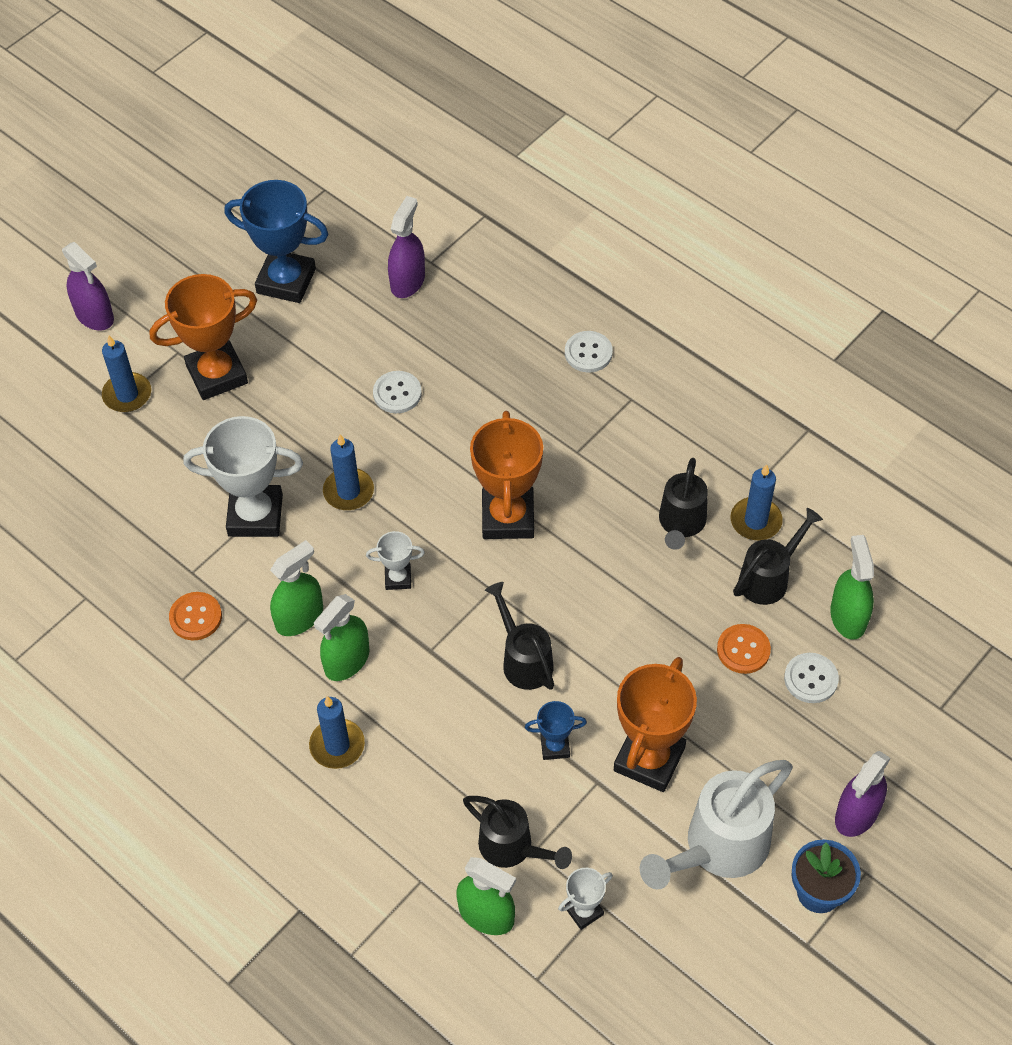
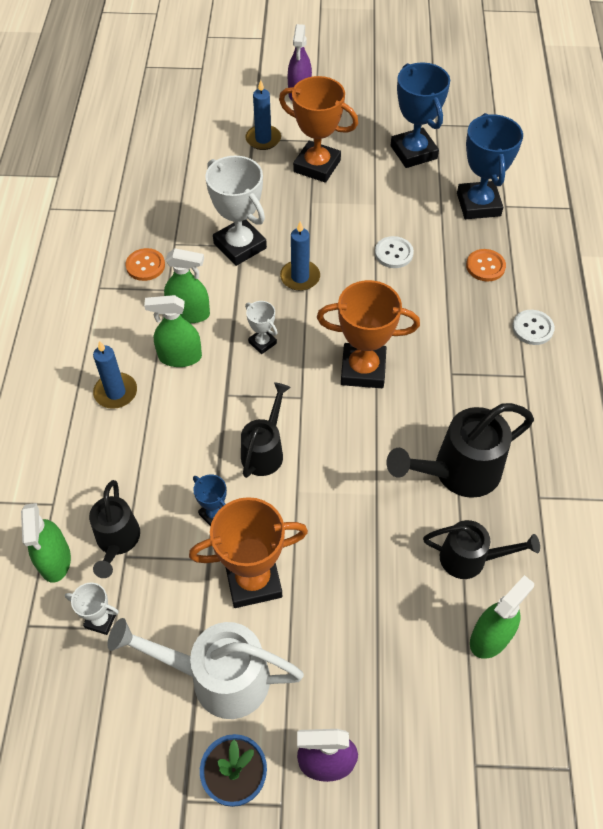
camera: 50 degrees right, 0 degrees up
purple spray bottle [388,196,425,298] -> blue trophy [457,113,523,219]
orange trophy [470,411,543,539] -> orange trophy turned 45 degrees clockwise [317,280,420,388]
black watering can [659,458,708,550] -> black watering can [387,403,534,498], size x1.56
orange button [717,624,771,674] -> orange button moved to [466,249,506,282]
blue candle [731,464,782,540] -> none
white button [784,653,839,703] -> none

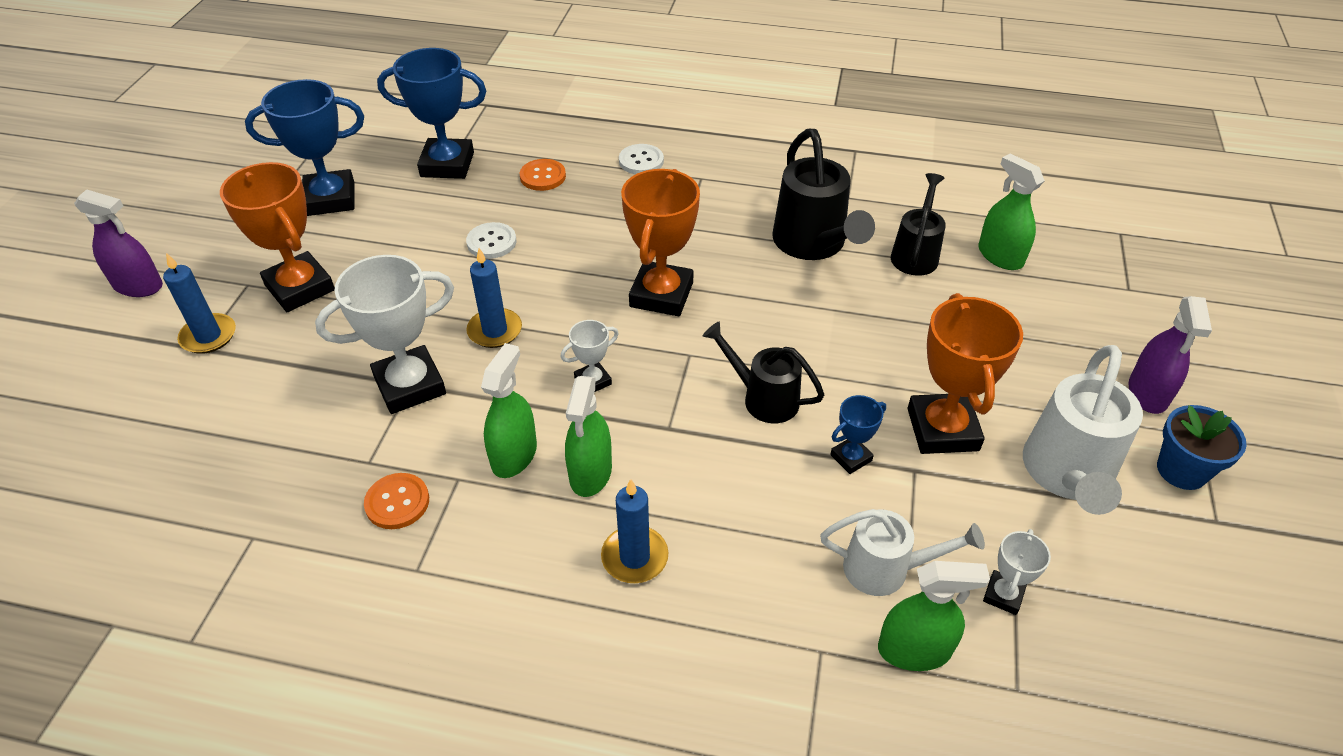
camera: 80 degrees left, 10 degrees down
black watering can [89,480,140,578] -> white watering can [820,509,985,596]
orange trophy [279,76,358,183] -> orange trophy turned 75 degrees counterclockwise [220,162,335,312]

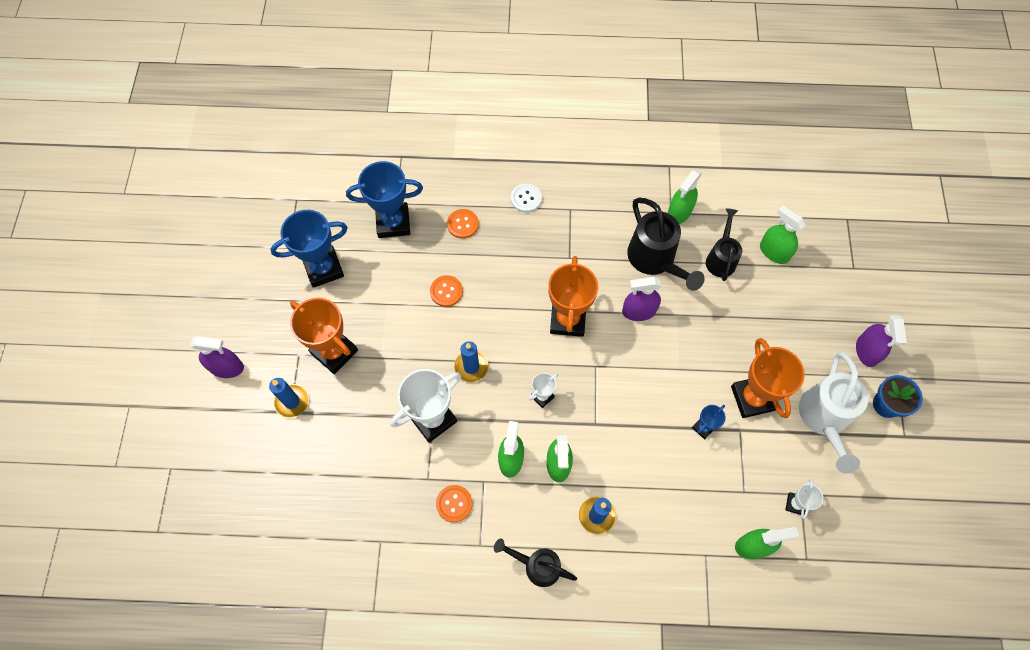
camera: 10 degrees left, 20 degrees up
white button [466,222,516,259] -> orange button [430,275,463,307]
black watering can [703,322,824,423] -> black watering can moved to [494,538,577,587]
white watering can [820,509,985,596] -> none
none -> purple spray bottle [622,277,661,321]
none -> green spray bottle [668,170,702,224]

